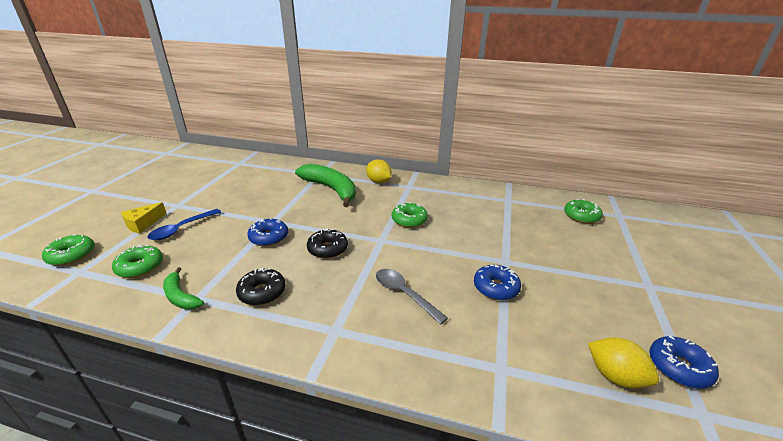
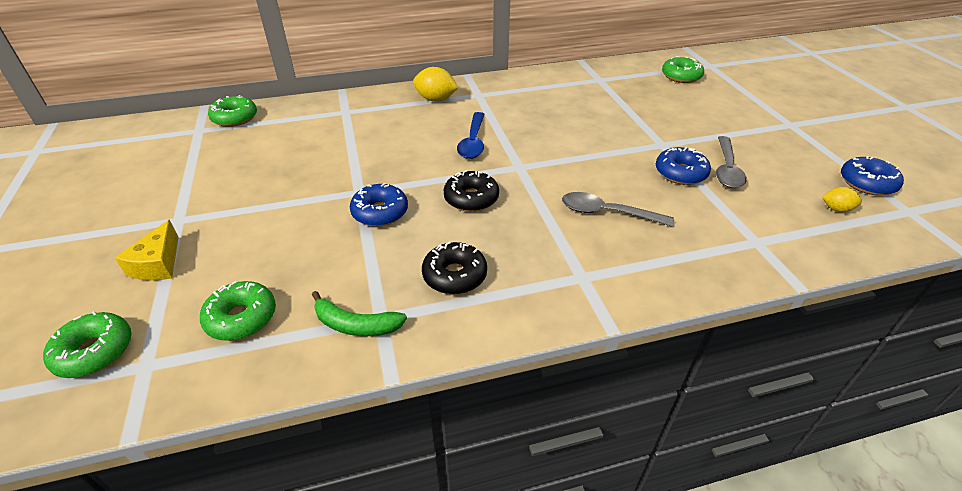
camera: 30 degrees left, 10 degrees up
blue spoon [147,209,221,240] -> blue spoon moved to [457,112,485,159]
green banana [295,164,356,207] -> none
green donut [392,202,428,228] -> green donut moved to [208,95,257,127]
yellow lemon [588,337,659,389] -> yellow lemon [822,187,862,212], size x0.58
none -> grey spoon [716,136,747,188]

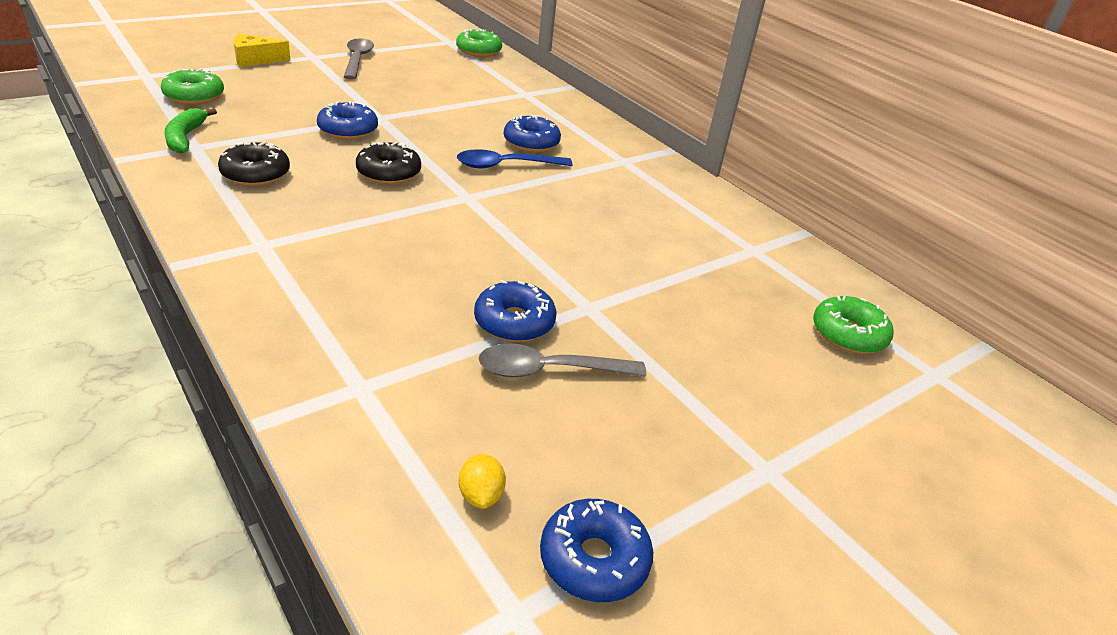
camera: 65 degrees right, 5 degrees down
green donut [43,311,132,378] -> none
yellow lemon [413,67,459,101] -> none
grey spoon [562,192,674,227] -> grey spoon moved to [344,38,374,80]
none -> blue donut [504,115,561,152]

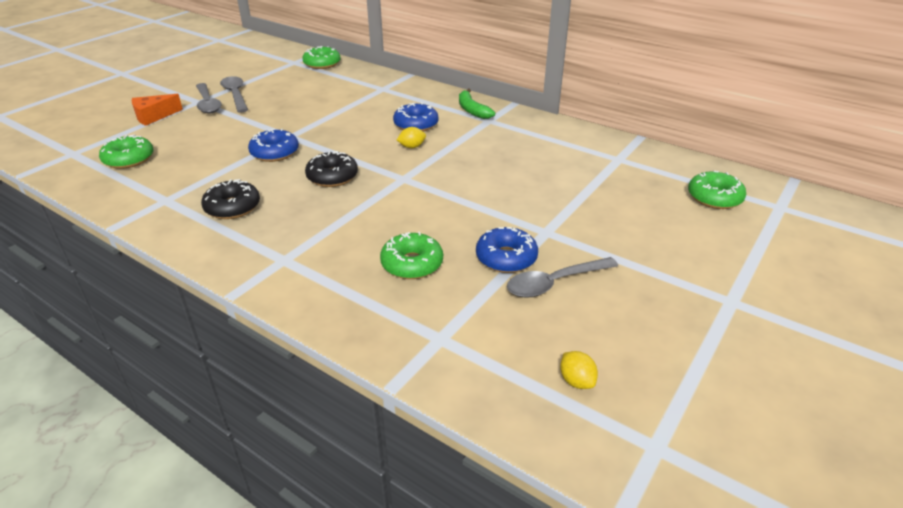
camera: 15 degrees left, 0 degrees up
green banana [164,108,217,154] -> green banana moved to [459,89,495,119]
yellow cheese [234,34,291,67] -> orange cheese [132,94,183,126]
blue spoon [457,149,572,168] -> yellow lemon [397,127,426,148]
blue donut [540,499,653,602] -> none
none -> grey spoon [196,83,222,114]
none -> green donut [380,232,443,279]

